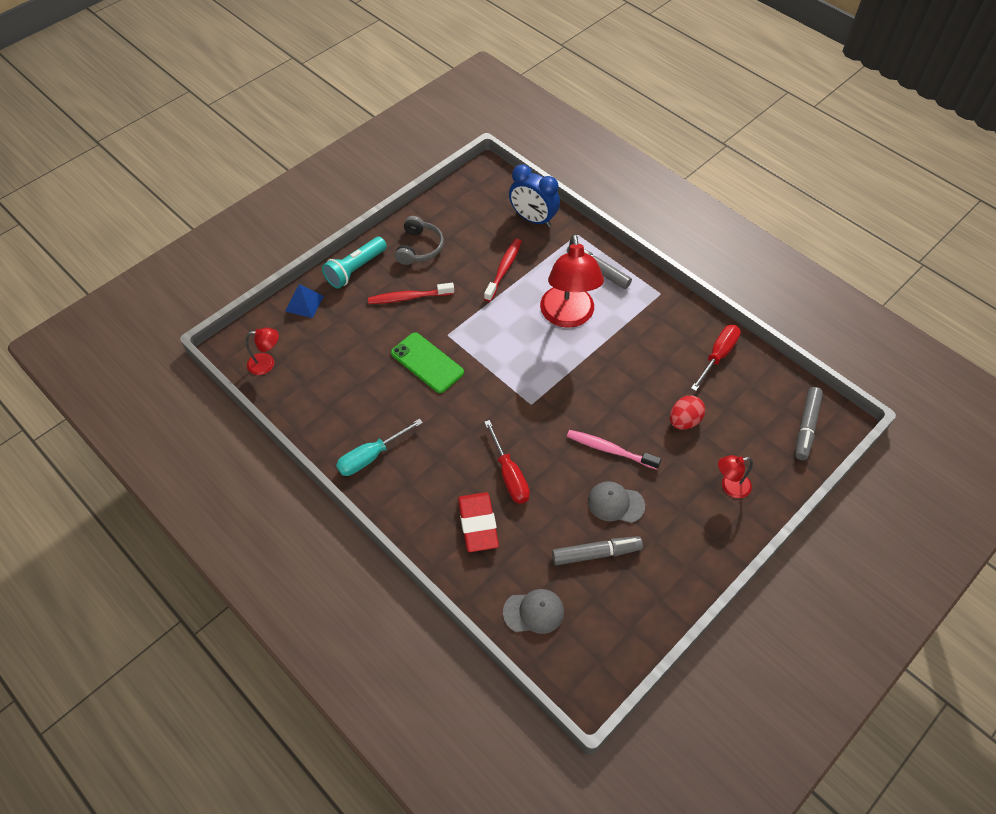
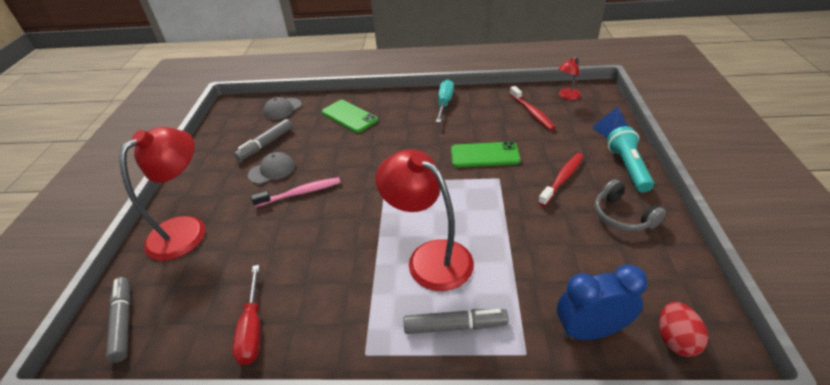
camera: 140 degrees right, 15 degrees down
red eraser [458,492,499,552] -> green phone [322,100,378,133]
red toothbrush [484,239,522,302] -> red toothbrush moved to [510,86,555,130]
red screwdriver [484,420,530,504] -> none
red egg [670,395,705,430] -> red egg moved to [659,302,708,357]
red lamp [718,455,753,498] -> red lamp [119,127,205,261], size x2.08

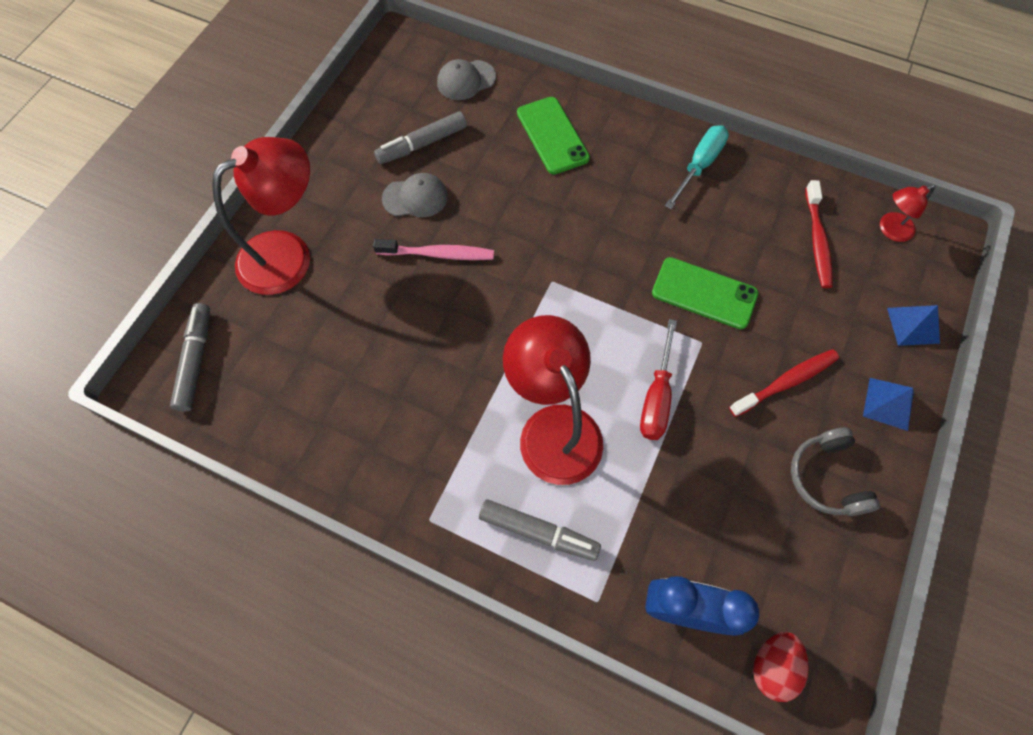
camera: 20 degrees right, 25 degrees up
red screwdriver [233,265,261,365] -> red screwdriver moved to [640,319,677,440]
turquoise flashlight [607,126,654,192] -> blue pyramid [863,378,914,431]

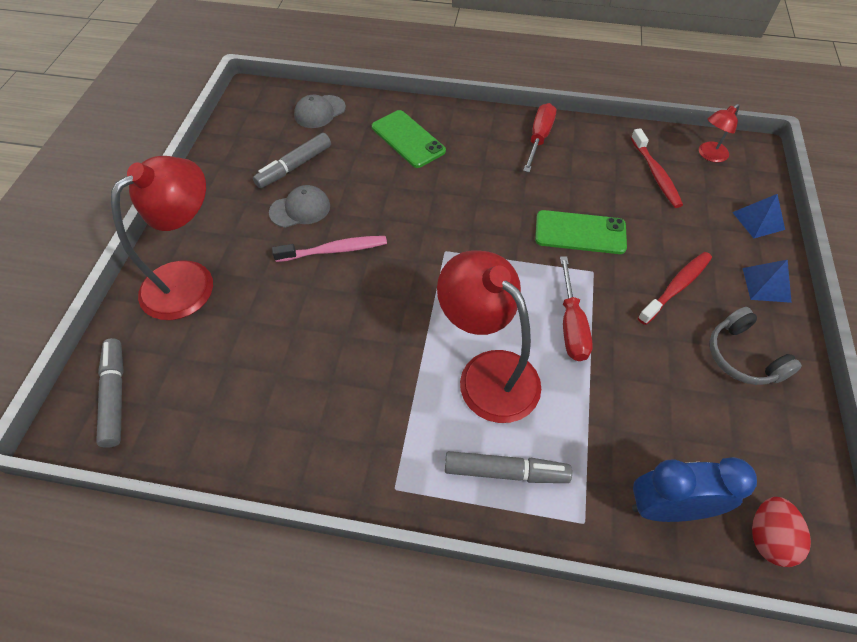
camera: 15 degrees left, 10 degrees down
turquoise screwdriver [665,125,729,209] -> red screwdriver [523,103,556,172]

